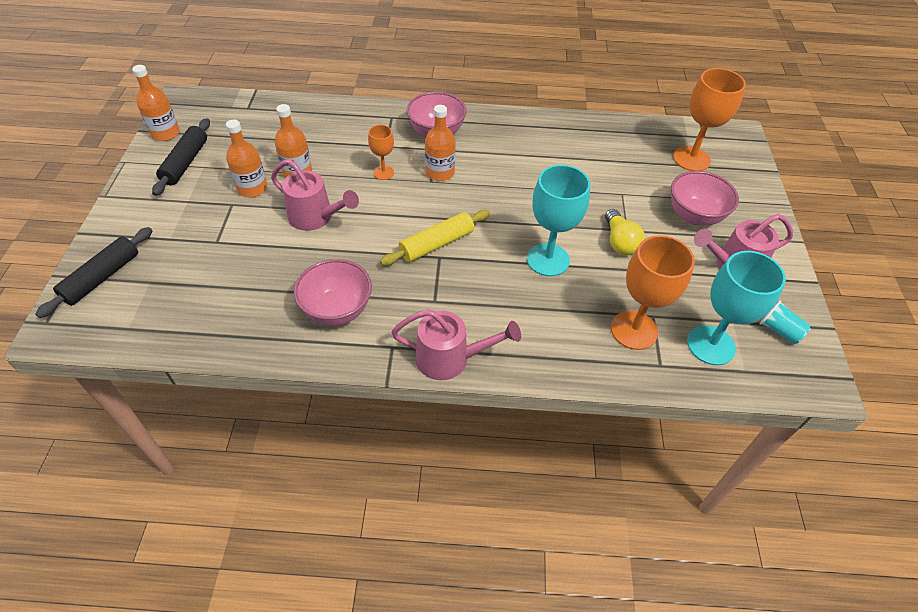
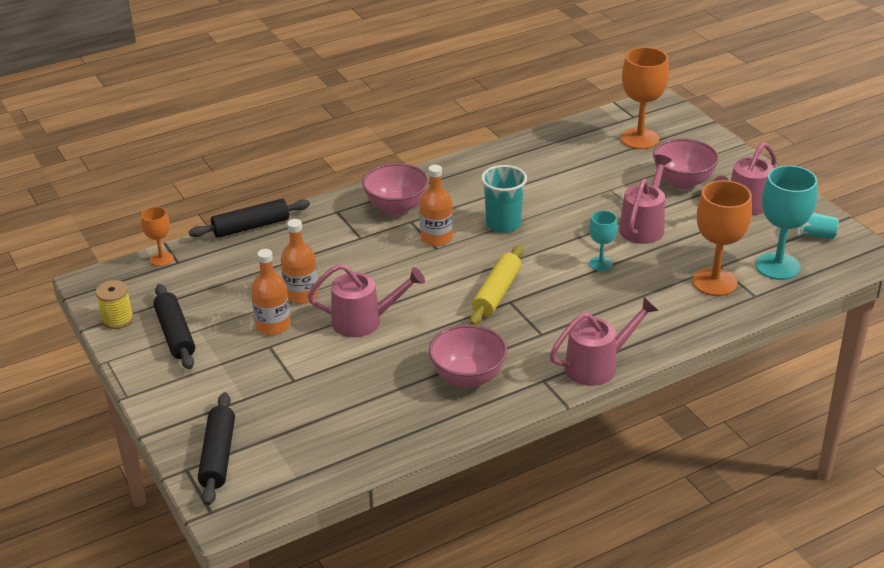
camera: 30 degrees left, 15 degrees down
orange bottle [132,65,180,141] -> yellow spool [96,280,134,329]
orange goblet [368,125,394,180] -> orange goblet moved to [141,207,174,266]
turquoise goblet [527,165,590,276] -> turquoise goblet [589,211,618,271], size x0.54
yellow light bulb [605,209,645,255] -> pink watering can [619,155,672,244]
none -> black rolling pin [189,199,310,238]
none -> turquoise cup [481,165,527,233]

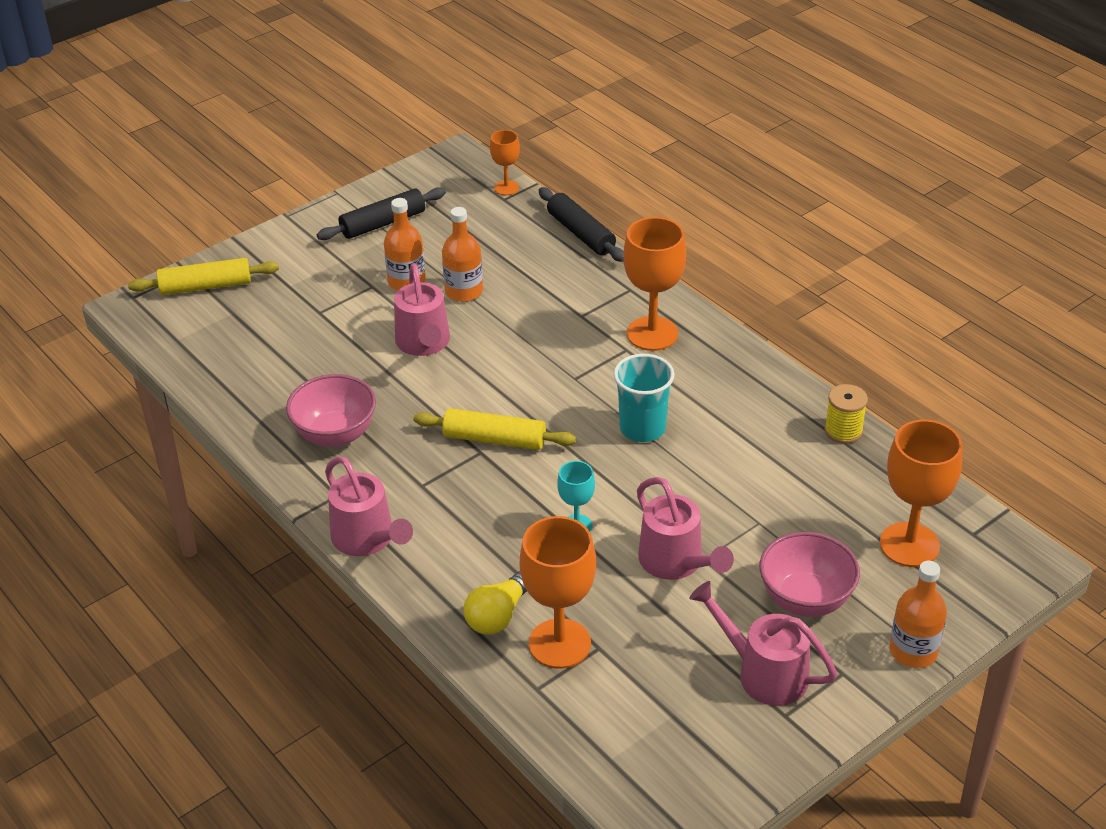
camera: 80 degrees right, 5 degrees up
yellow spool [96,280,134,329] -> yellow spool moved to [825,384,868,444]
black rolling pin [198,392,235,506] -> yellow rolling pin [128,258,279,295]
pink bowl [362,163,429,215] -> orange goblet [623,217,686,351]
orange bottle [420,165,453,246] -> orange bottle moved to [890,561,947,668]
pink watering can [619,155,672,244] -> pink watering can turned 45 degrees clockwise [637,477,734,580]
turquoise goblet [756,165,818,280] -> none
turquoise cup [798,212,839,239] -> none
none -> yellow light bulb [464,571,527,635]

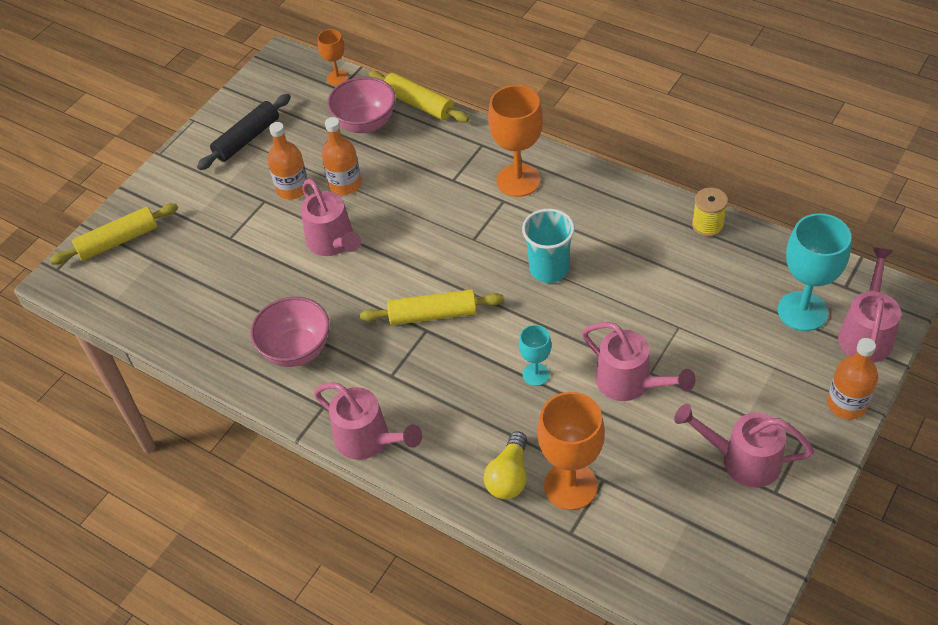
camera: 15 degrees left, 10 degrees up
black rolling pin [539,187,624,262] -> yellow rolling pin [369,71,469,123]
pink bowl [759,532,860,617] -> pink bowl moved to [327,77,395,133]
orange goblet [880,420,962,567] -> turquoise goblet [778,213,851,331]
none -> pink watering can [838,247,901,363]

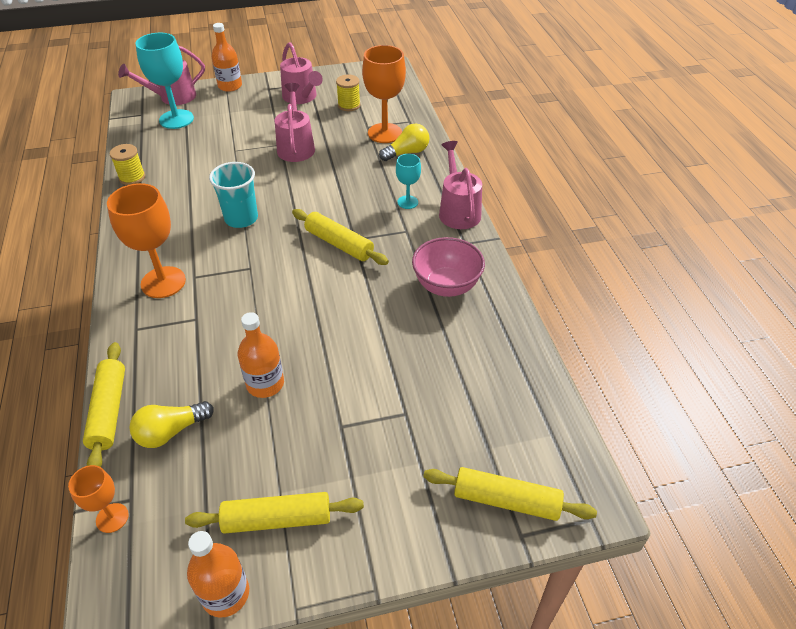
camera: 140 degrees left, 5 degrees down
black rolling pin [197,94,291,170] -> yellow rolling pin [185,492,364,534]
orange bottle [267,122,309,200] -> orange bottle moved to [187,531,249,618]
pink watering can [301,179,361,256] -> none
pink bowl [327,77,395,133] -> yellow light bulb [129,401,214,448]
turquoise goblet [519,325,551,386] -> turquoise goblet moved to [396,154,421,209]
none -> yellow spool [336,75,361,111]

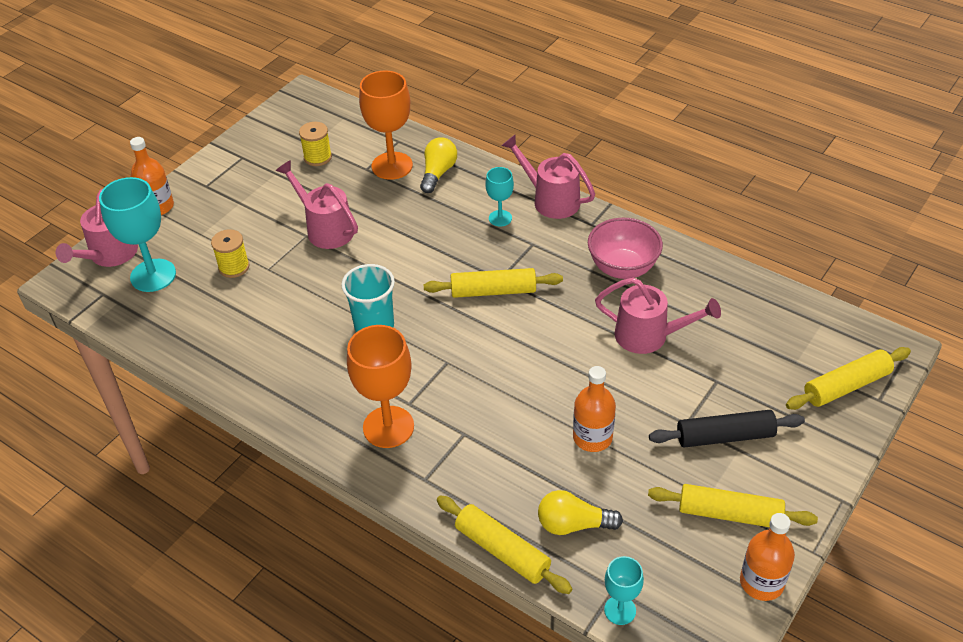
camera: 40 degrees left, 0 degrees up
orange goblet [68,465,129,533] -> turquoise goblet [604,556,644,625]
yellow spool [110,144,145,185] -> yellow spool moved to [211,229,250,278]
yellow light bulb [129,401,214,448] -> yellow light bulb turned 75 degrees clockwise [538,490,623,535]
yellow rolling pin [185,492,364,534] -> yellow rolling pin turned 60 degrees clockwise [648,484,818,527]
pink watering can [280,42,323,104] -> pink watering can moved to [595,278,721,354]
none -> black rolling pin [649,410,805,447]

